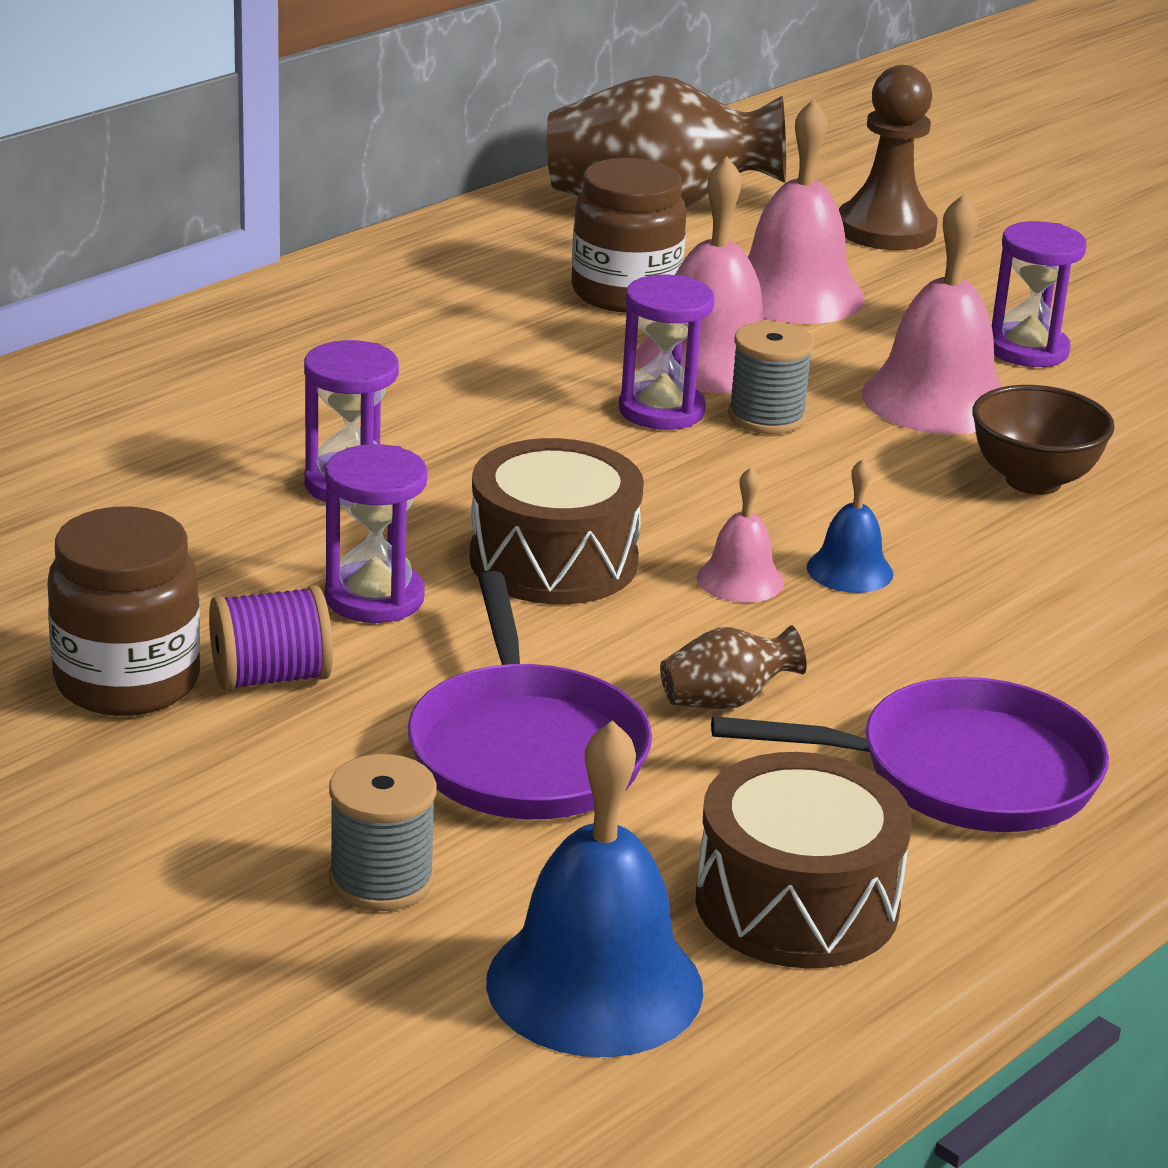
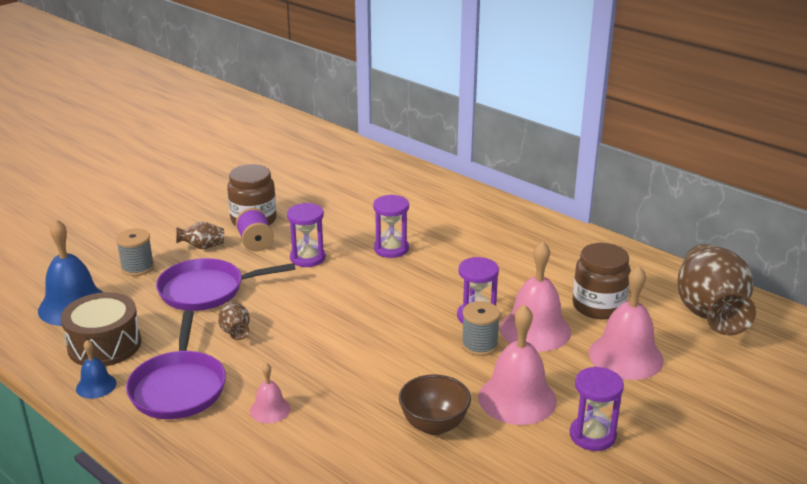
camera: 90 degrees right, 0 degrees up
brown drum [470,438,644,604] -> none
pink bell [697,467,784,603] -> pink bell moved to [250,363,290,423]
blue bell [807,459,893,593] -> blue bell moved to [76,340,116,399]
brown pawn [839,65,938,250] -> none
none -> brown vase [176,222,224,249]

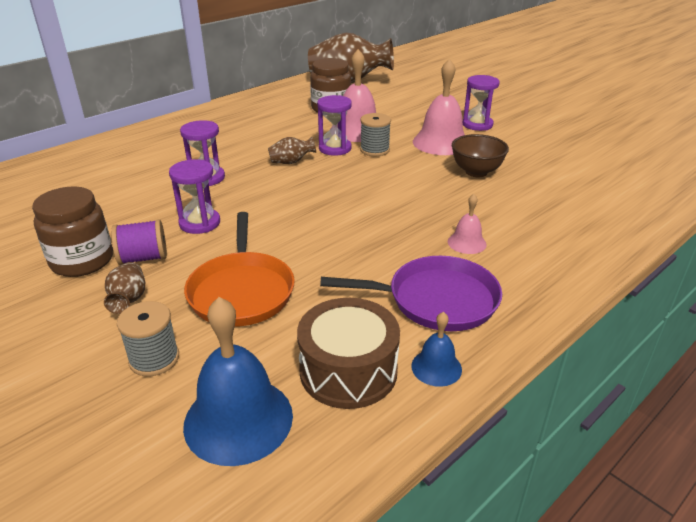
camera: 85 degrees left, 5 degrees up
purple pan [156,258,296,311] -> orange pan [184,212,295,327]
brown vase [218,301,250,340] -> brown vase moved to [268,137,316,164]
pink bell [589,266,664,380] -> none

